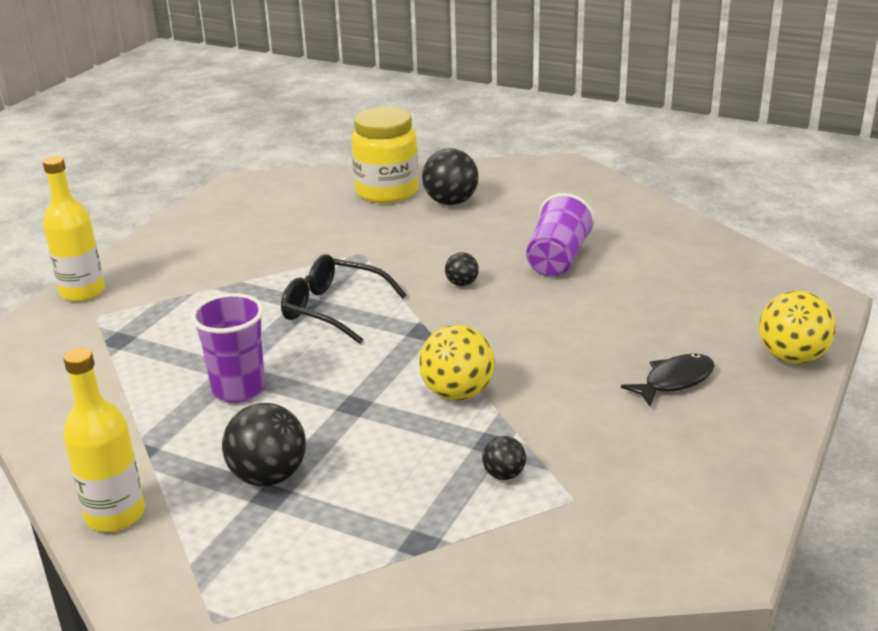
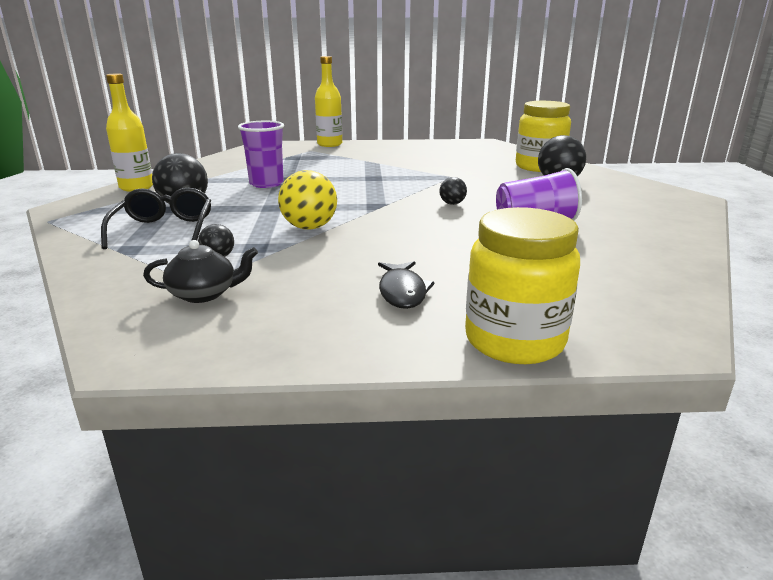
camera: 60 degrees right, 5 degrees down
black glasses [281,254,406,344] -> black glasses moved to [101,188,211,249]
black fish [621,353,715,406] -> black fish turned 60 degrees clockwise [378,261,434,309]
yellow ball [759,291,836,364] -> yellow jar [465,207,580,364]
none -> black teapot [143,240,258,303]

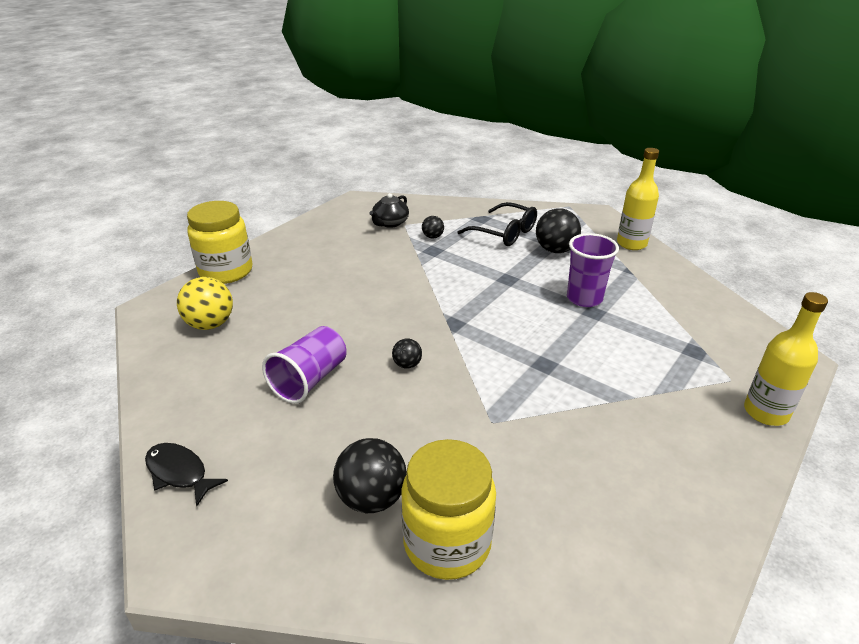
camera: 130 degrees right, 10 degrees up
yellow ball [278,170,337,229] -> yellow ball moved to [177,277,233,330]
black fish [378,261,434,309] -> black fish moved to [145,443,228,506]

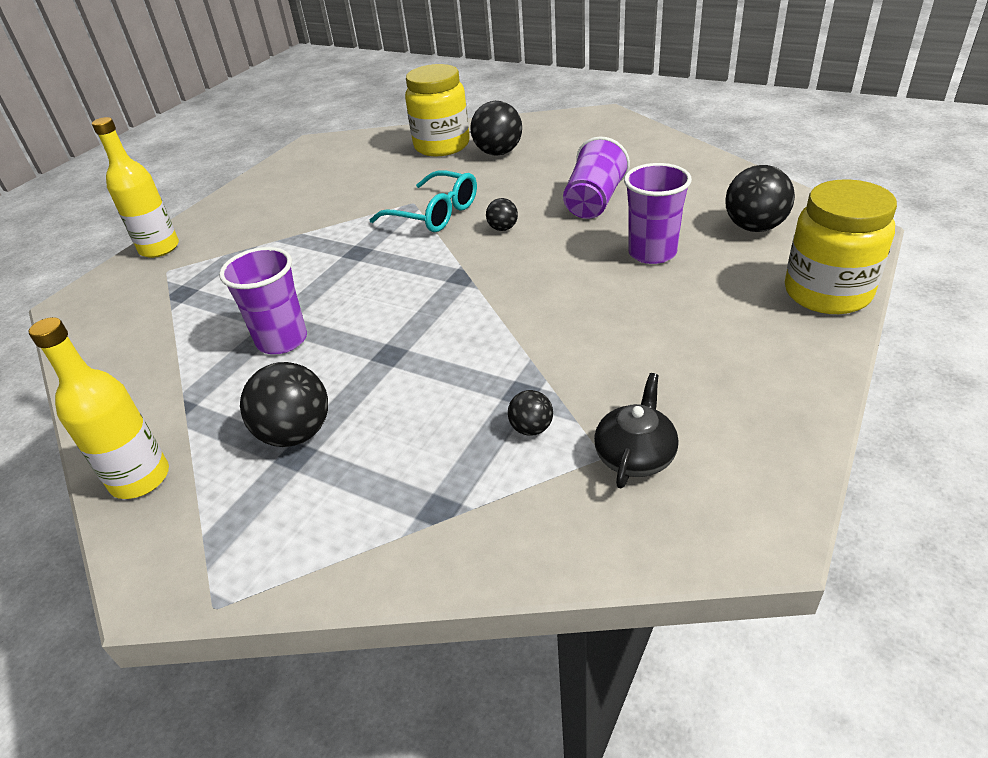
camera: 175 degrees right, 5 degrees up
black fish [145,443,228,506] -> none
yellow ball [177,277,233,330] -> black ball [725,165,795,232]
black glasses [457,202,537,246] -> none
none -> turquoise glasses [370,170,477,232]
none -> purple cup [624,163,692,264]

